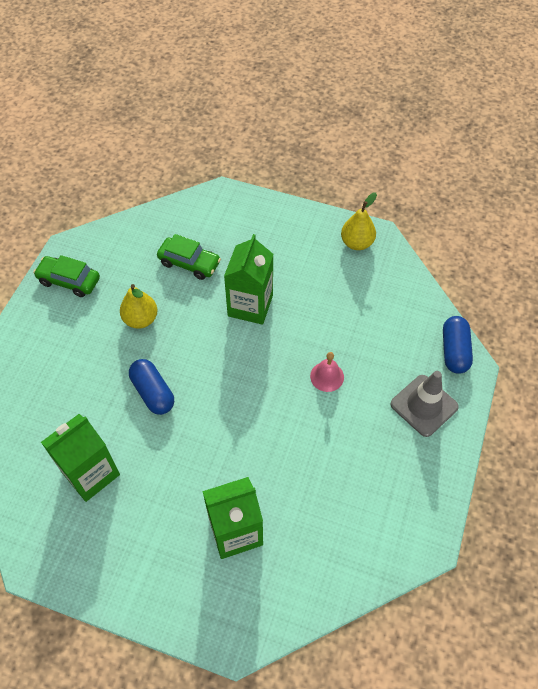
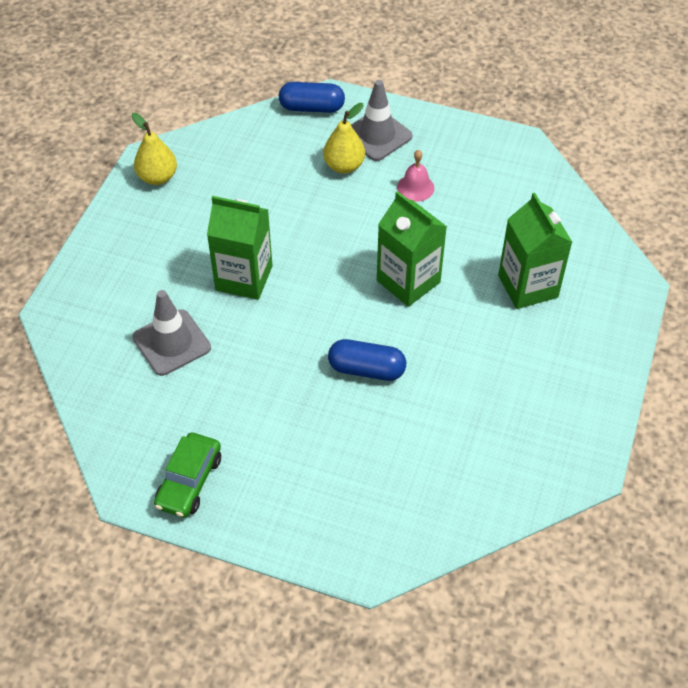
camera: 90 degrees left, 5 degrees down
green carton [41,414,120,502] -> green carton moved to [377,191,447,307]
yellow pear [120,284,158,329] -> yellow pear moved to [323,103,365,174]
blue capsule [129,359,174,415] -> blue capsule turned 45 degrees clockwise [328,339,406,381]
green car [157,234,221,280] -> grey traffic cone [132,290,211,376]
pink bell [310,352,344,392] -> pink bell moved to [397,150,435,202]

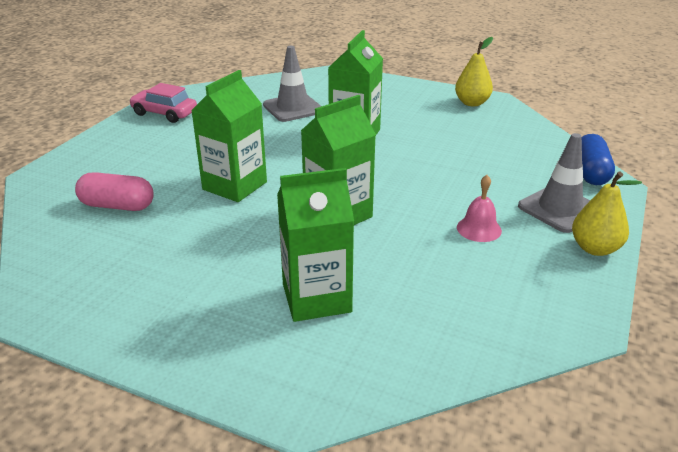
camera: 95 degrees right, 20 degrees down
green car [154,433,221,518] -> pink car [129,83,197,123]
yellow pear [323,103,365,174] -> yellow pear moved to [572,172,642,256]
blue capsule [328,339,406,381] -> green carton [191,70,267,202]
none -> pink capsule [75,172,154,211]

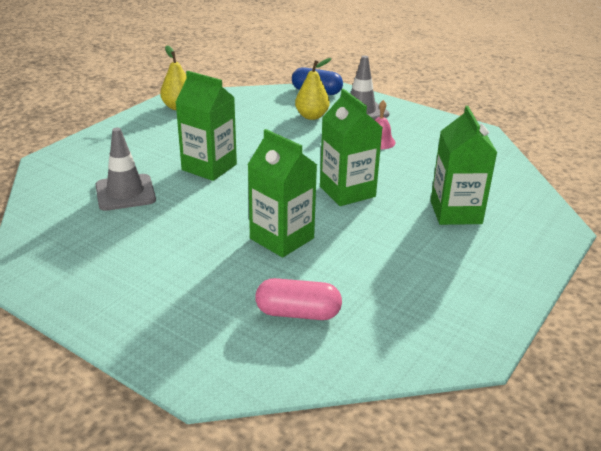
camera: 80 degrees left, 0 degrees up
pink capsule [75,172,154,211] -> pink capsule turned 75 degrees clockwise [255,278,342,320]
pink car [129,83,197,123] -> none
yellow pear [572,172,642,256] -> yellow pear moved to [295,58,332,120]

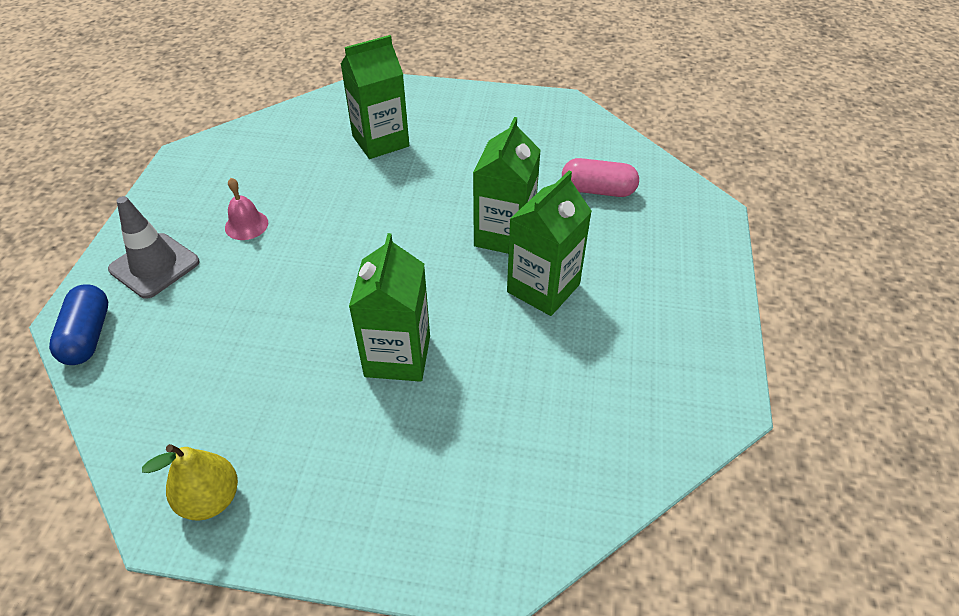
camera: 115 degrees left, 15 degrees up
grey traffic cone [95,128,156,211] -> none
pink capsule [255,278,342,320] -> pink capsule turned 60 degrees counterclockwise [562,158,639,197]
yellow pear [295,58,332,120] -> none
green carton [320,89,383,206] -> green carton moved to [507,171,592,316]

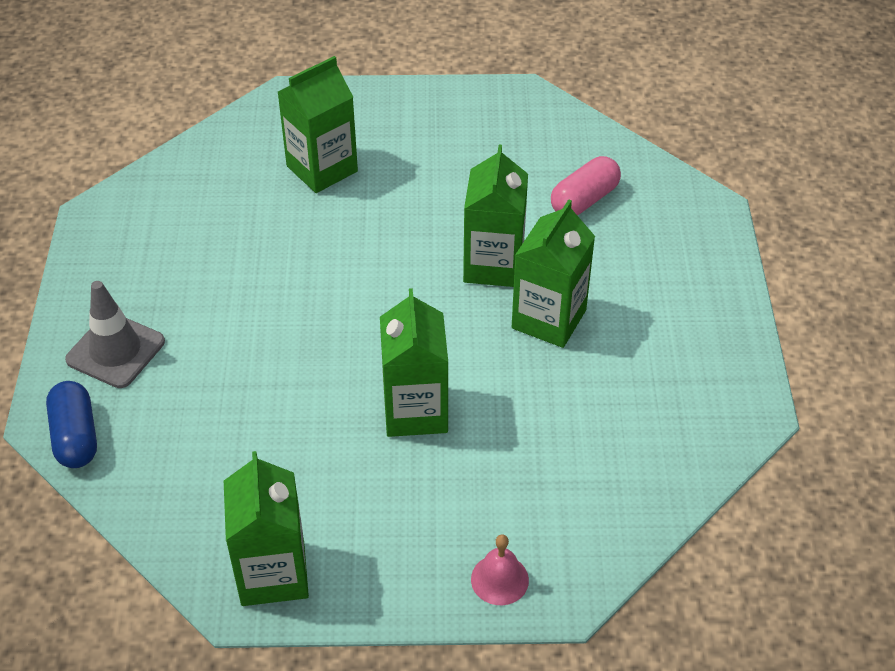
camera: 10 degrees left, 0 degrees up
yellow pear [142,444,238,521] -> green carton [224,451,309,606]
pink bell [225,178,268,240] -> pink bell moved to [471,534,529,605]
pink capsule [562,158,639,197] -> pink capsule turned 45 degrees counterclockwise [551,156,621,215]

